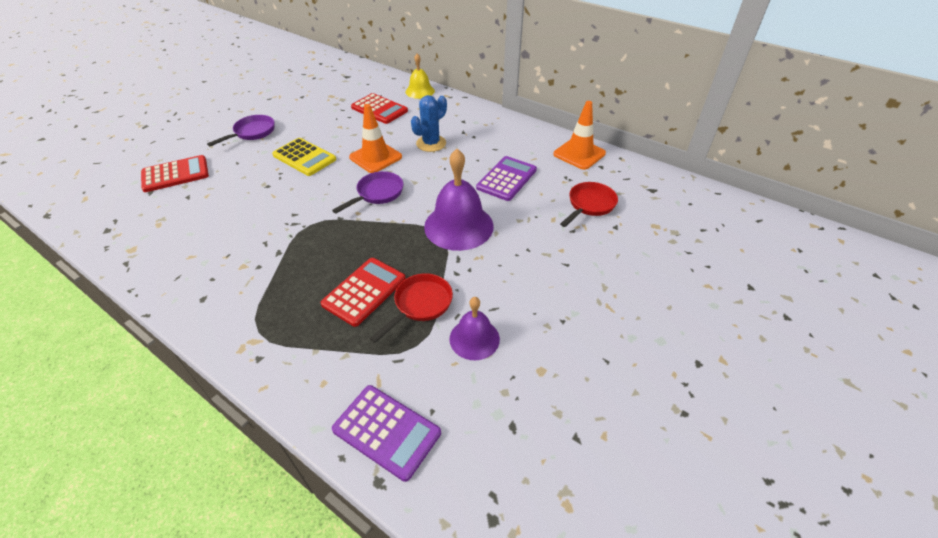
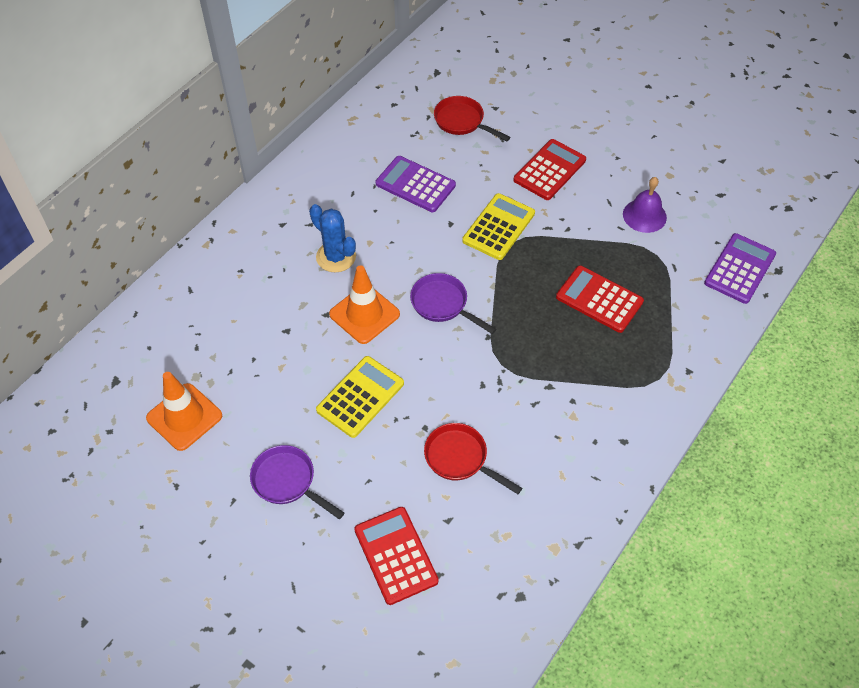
camera: 90 degrees left, 10 degrees up
red calculator [351,93,408,124] -> red calculator moved to [513,139,586,200]
red pan [370,273,453,343] -> red pan moved to [424,423,522,494]
yellow bell [405,54,435,99] -> none
purple bell [424,149,494,251] -> yellow calculator [462,193,535,260]
orange traffic cone [553,101,606,170] -> orange traffic cone moved to [146,372,222,451]

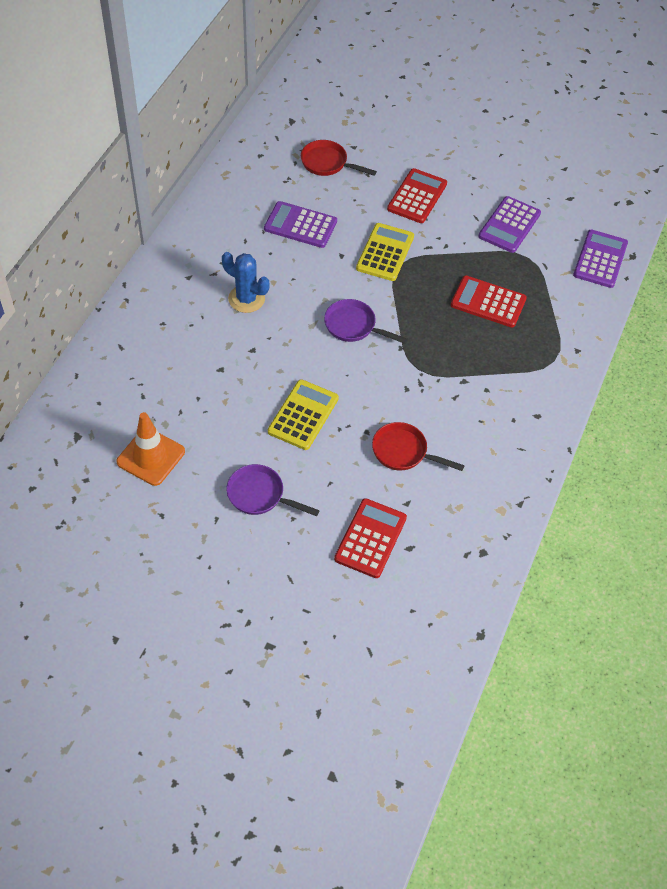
camera: 15 degrees left, 0 degrees up
orange traffic cone [329,265,400,344] -> none
red calculator [354,507,439,605] -> red calculator turned 60 degrees clockwise [334,498,407,578]
purple bell [623,177,667,233] -> purple calculator [478,196,541,253]

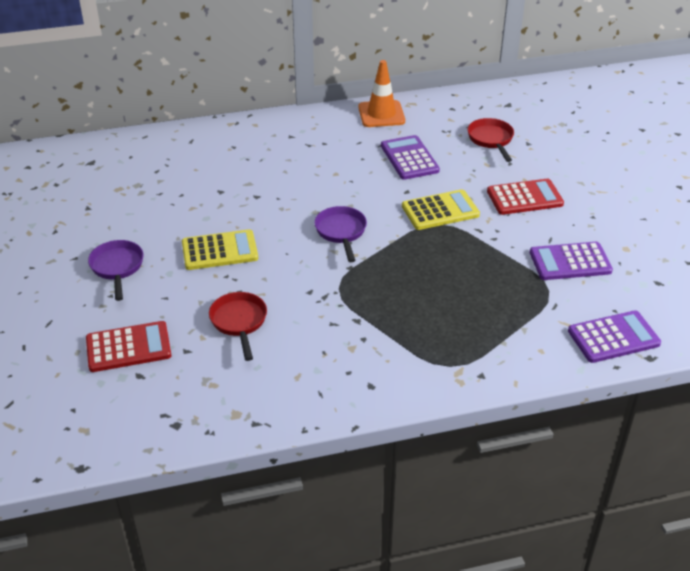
camera: 55 degrees right, 15 degrees down
orange traffic cone [116,412,185,486] -> orange traffic cone moved to [358,60,405,127]
blue cactus [222,252,269,313] -> none
red calculator [451,275,527,327] -> none

